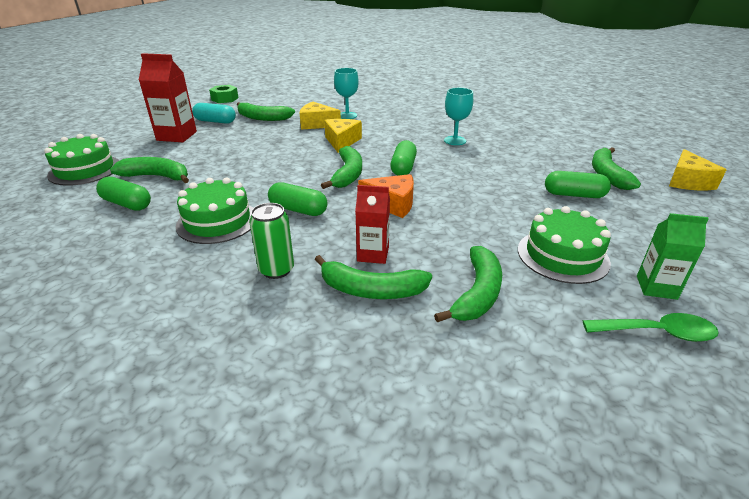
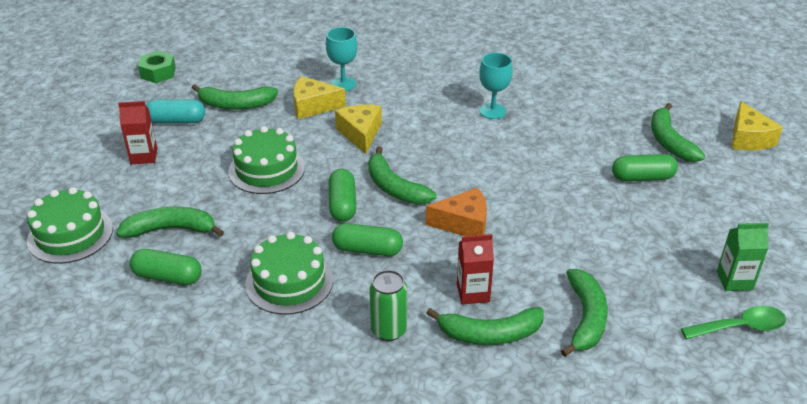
camera: 15 degrees left, 5 degrees up
red carton [139,53,197,142] -> red carton [118,101,157,164], size x0.64
green banana [321,146,362,189] -> green banana turned 150 degrees clockwise [368,146,437,205]
green capsule [390,140,417,176] -> green capsule moved to [329,169,356,222]
green cake [518,206,611,284] -> green cake moved to [228,126,305,194]

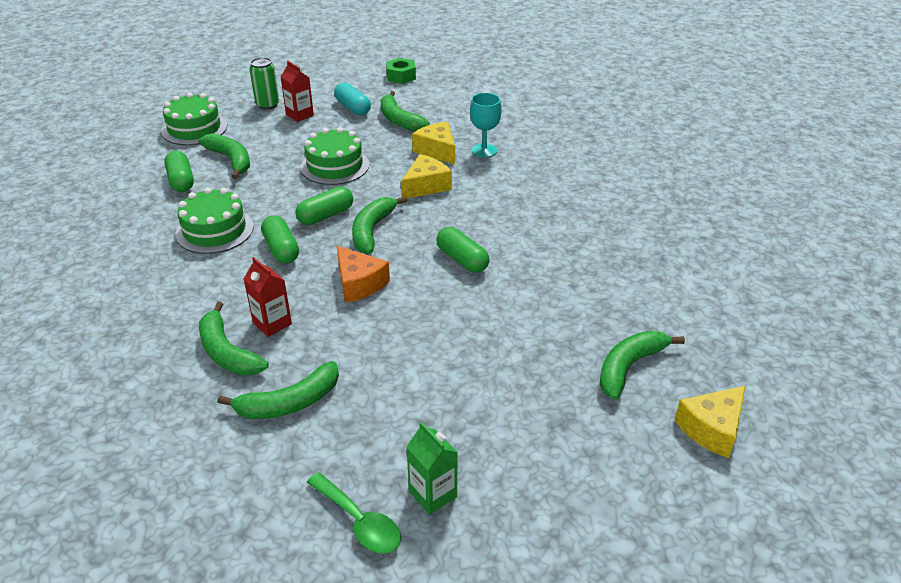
camera: 55 degrees right, 0 degrees up
green can [369,270,407,341] -> green can moved to [249,57,279,110]
turquoise goblet [479,53,513,119] -> none
green capsule [612,154,678,182] -> green capsule moved to [436,227,489,273]

